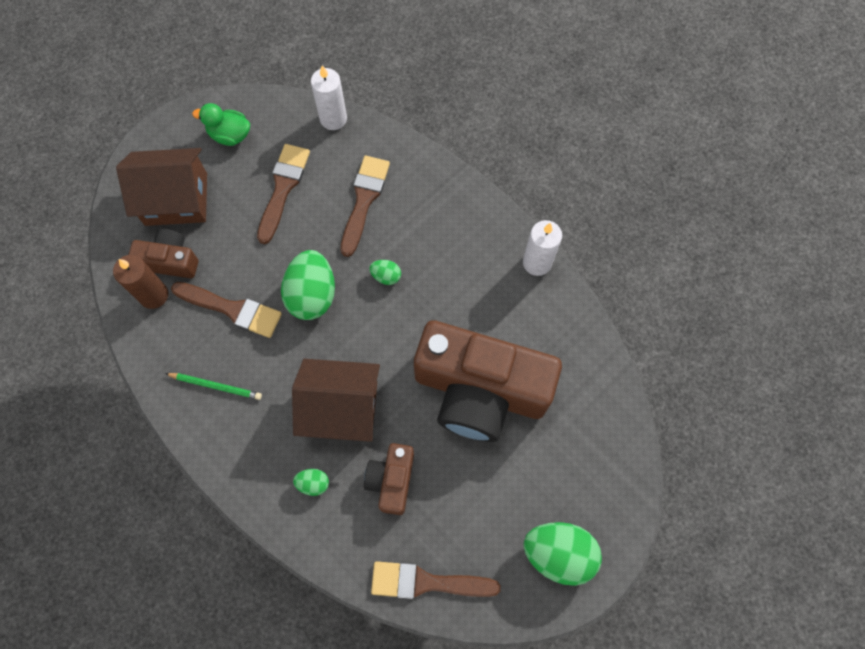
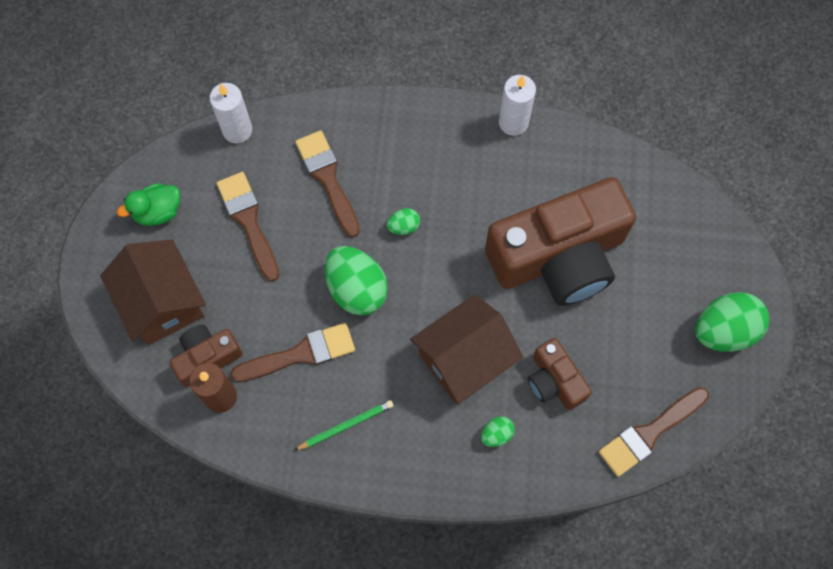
camera: 40 degrees left, 0 degrees up
brown house [116,148,207,226] -> brown house turned 75 degrees counterclockwise [100,240,206,345]

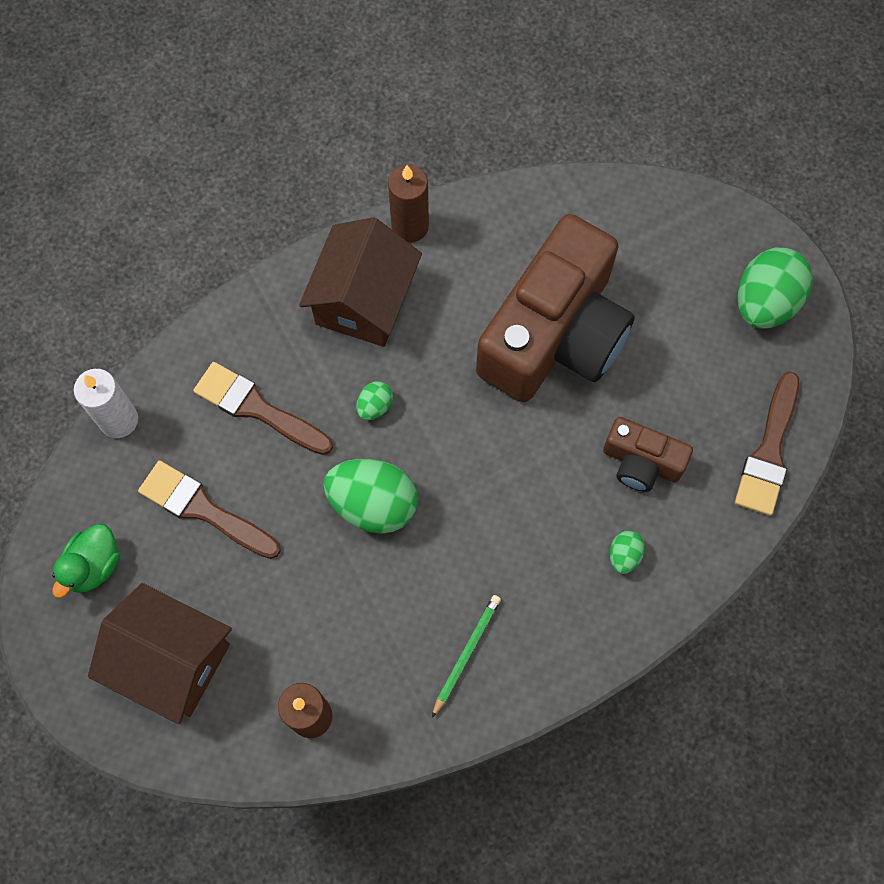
camera: 35 degrees left, 0 degrees up
brown camera [169,325,242,387] -> none
brown brush [230,323,355,382] -> none
brown house [410,294,523,404] -> brown house moved to [299,217,422,347]
white candle [499,75,536,136] -> brown candle [388,165,429,243]

